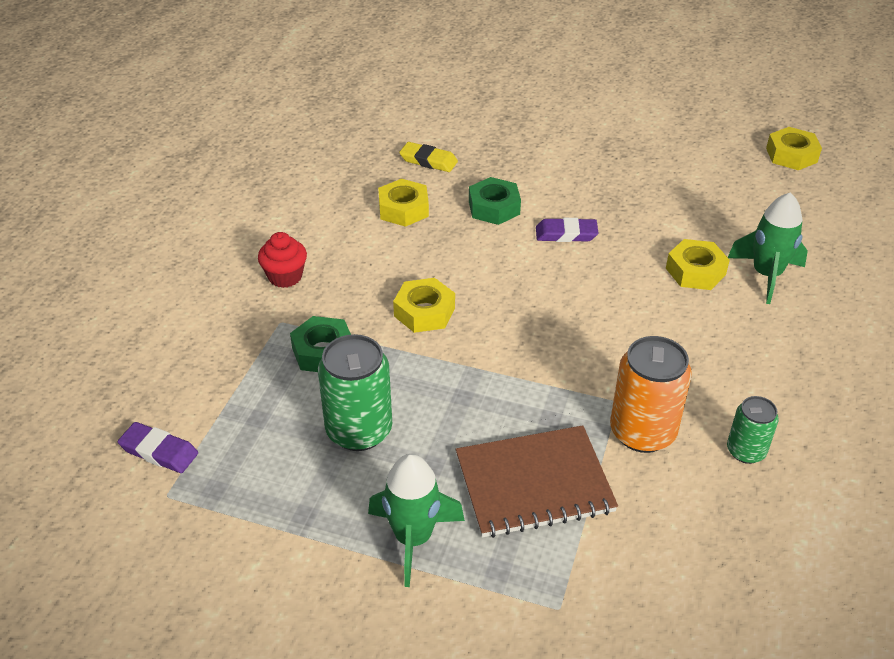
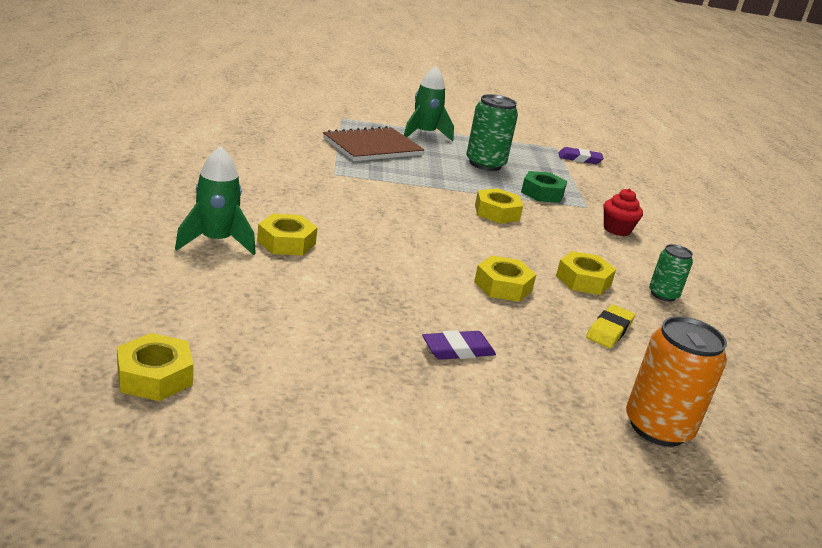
camera: 155 degrees right, 15 degrees down
yellow eraser [399,142,458,172] -> yellow eraser turned 60 degrees counterclockwise [586,304,635,348]
green nut [469,177,521,225] -> yellow nut [474,256,537,302]
purple eraser [536,218,598,242] -> purple eraser moved to [422,330,496,360]
orange can [610,336,692,453] -> orange can moved to [626,316,727,447]
green can [727,396,779,464] -> green can moved to [649,244,693,302]

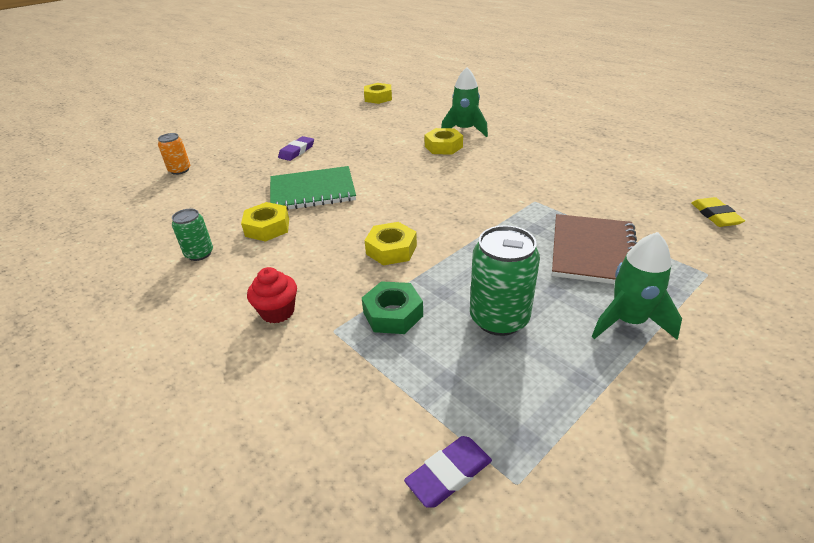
camera: 145 degrees right, 10 degrees up
yellow nut [474,256,537,302] -> green notebook [270,166,356,210]
yellow eraser [586,304,635,348] -> yellow eraser moved to [691,197,745,227]
orange can [626,316,727,447] -> orange can [158,133,190,175], size x0.58

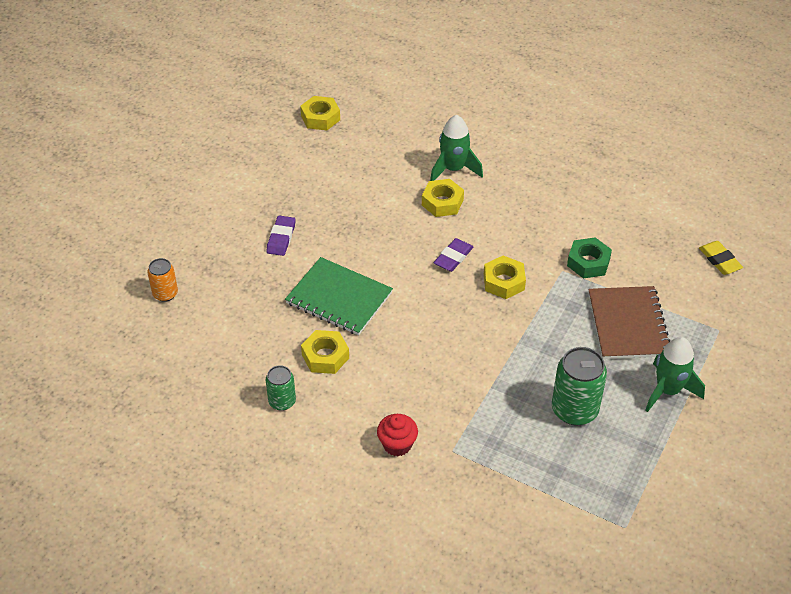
camera: 20 degrees left, 10 degrees up
green notebook [270,166,356,210] -> green notebook turned 60 degrees clockwise [285,257,393,336]
green nut [362,281,423,334] -> green nut moved to [567,237,612,279]
yellow nut [364,222,417,265] -> yellow nut moved to [484,256,526,299]
purple eraser [404,436,492,508] -> purple eraser moved to [434,238,473,272]

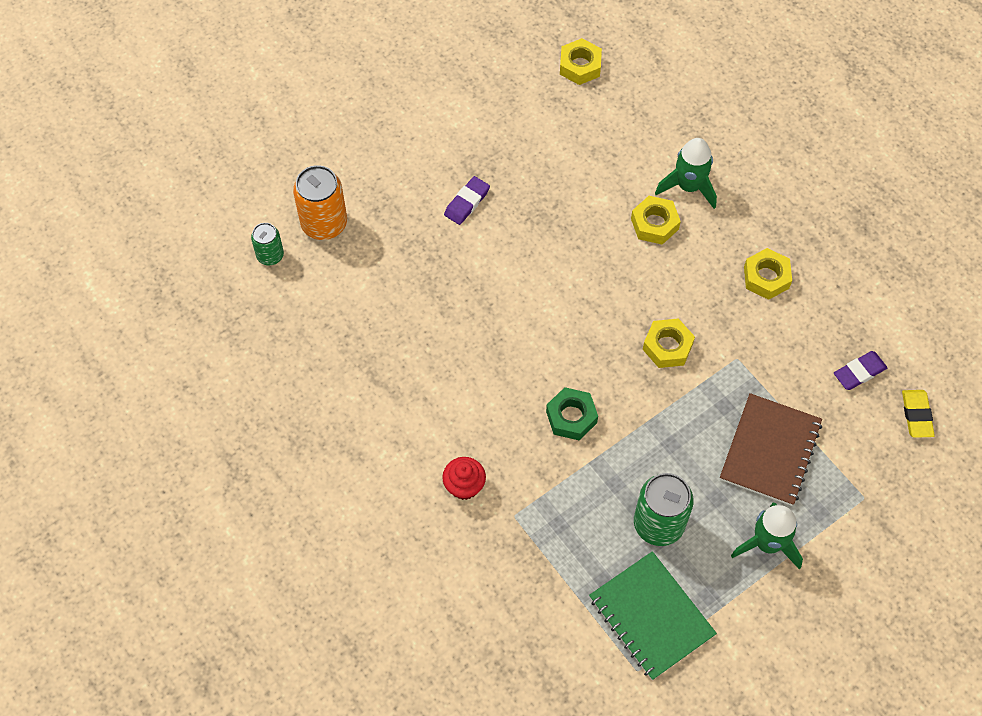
camera: 25 degrees right, 15 degrees up
orange can [147,258,178,302] -> orange can [293,165,347,240], size x1.71
green can [266,365,296,411] -> green can moved to [251,223,284,265]
green notebook [285,257,393,336] -> green notebook moved to [589,551,717,680]
yellow nut [301,330,349,374] -> yellow nut moved to [744,248,792,300]
purple eraser [434,238,473,272] -> purple eraser moved to [834,351,888,390]
green nut [567,237,612,279] -> green nut moved to [546,387,598,440]

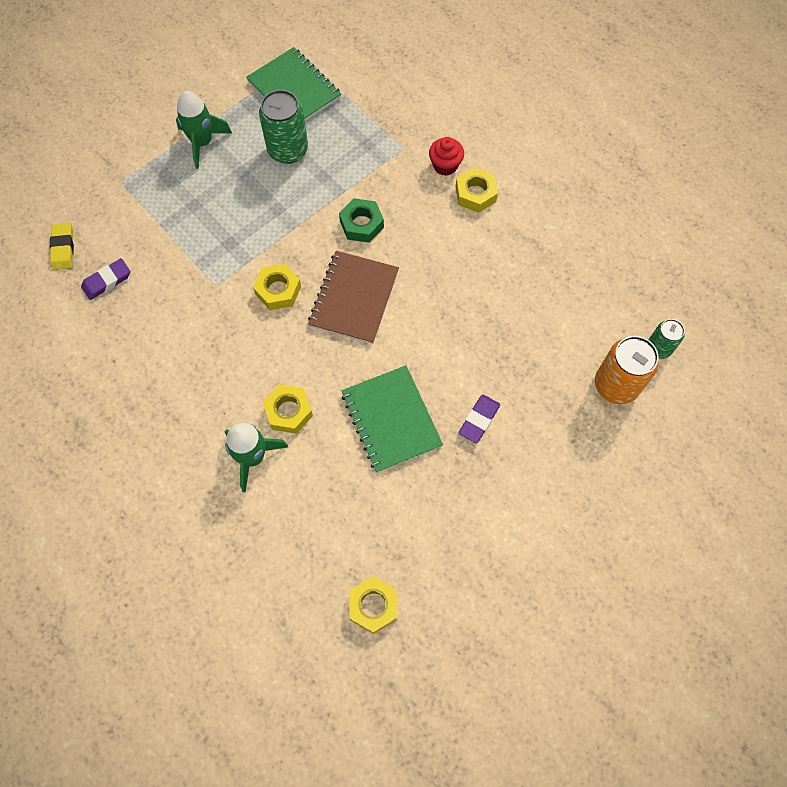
camera: 175 degrees right, 5 degrees up
brown notebook [720,393,822,506] -> brown notebook moved to [308,251,399,344]
yellow nut [744,248,792,300] -> yellow nut moved to [456,167,498,213]
none -> green notebook [341,366,443,473]

